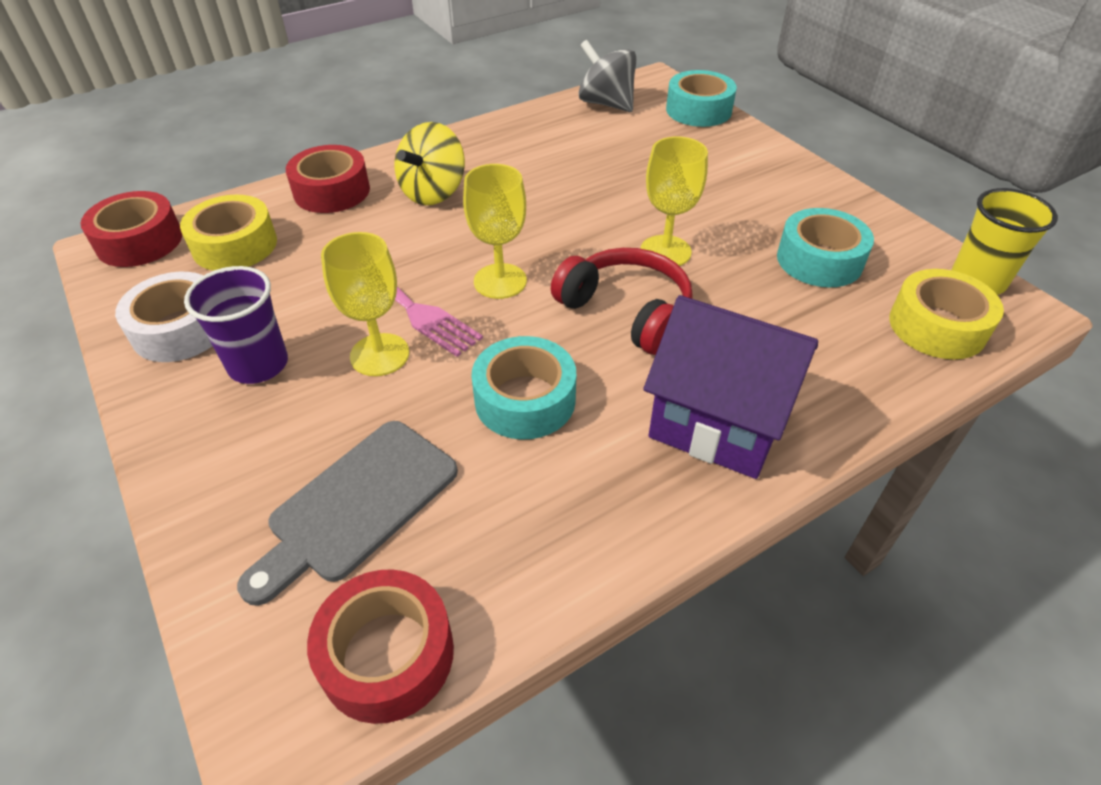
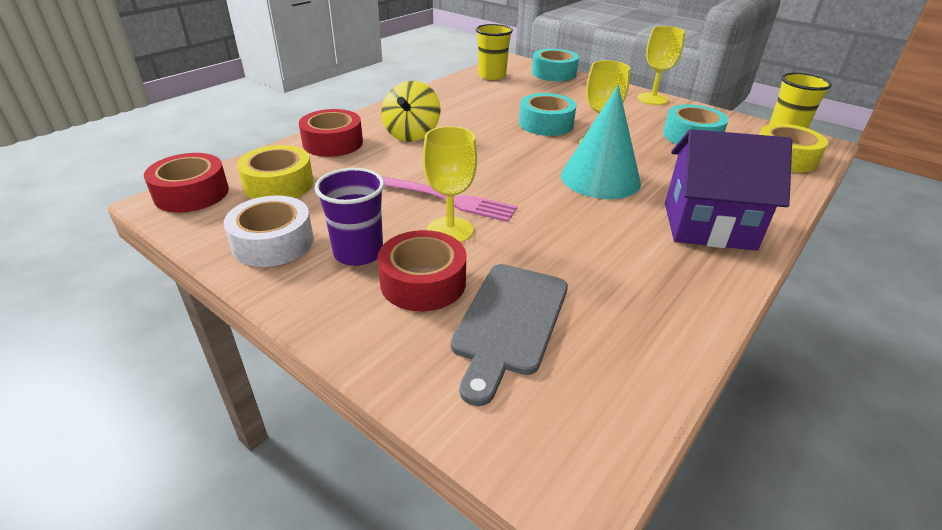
camera: 20 degrees left, 10 degrees down
red tape [307,569,454,724] -> red tape moved to [377,230,466,311]
yellow goblet [463,164,527,299] -> yellow goblet moved to [637,26,685,105]
turquoise tape [472,336,576,439] -> turquoise tape moved to [519,93,577,136]
red headphones [551,248,692,355] -> turquoise cone [561,85,641,199]
grey spinning top [578,40,637,112] -> yellow cup [476,24,513,80]

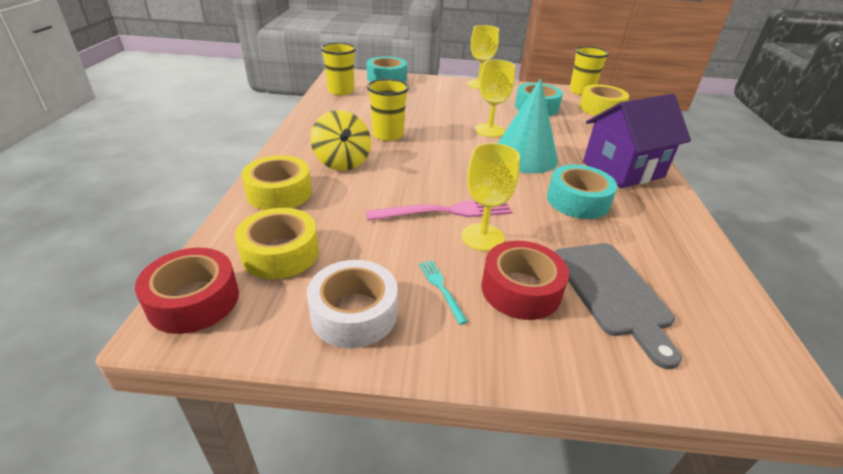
camera: 35 degrees left, 0 degrees up
red tape [299,109,363,157] -> yellow tape [241,155,312,210]
purple cup [314,168,384,266] -> turquoise fork [419,260,468,325]
turquoise tape [519,93,577,136] -> turquoise tape moved to [547,164,617,219]
none -> yellow cup [367,79,409,141]

